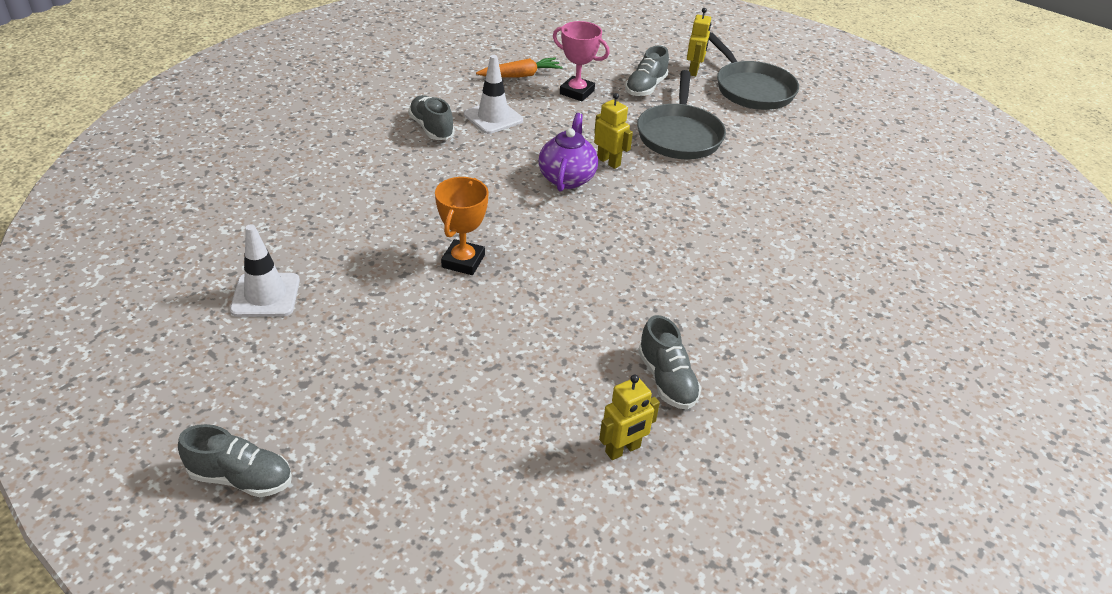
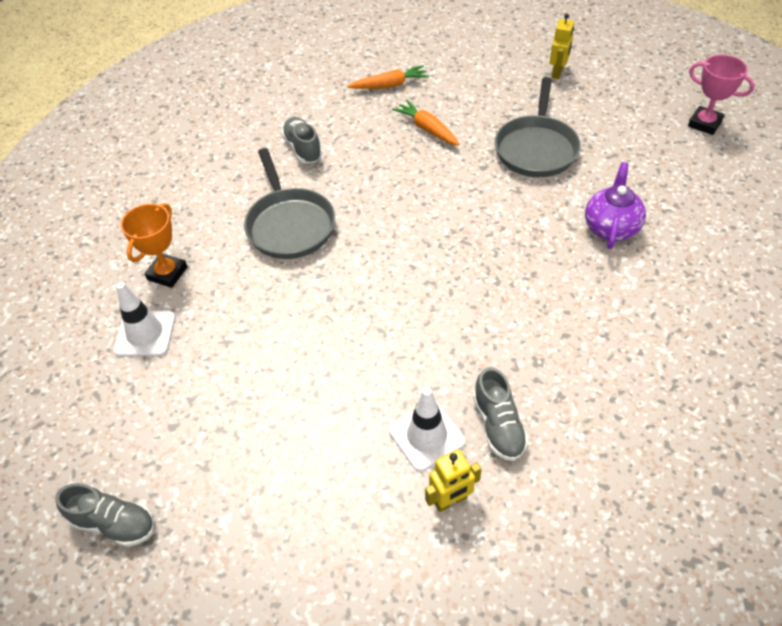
camera: 10 degrees right, 10 degrees up
orange trophy [435,177,489,275] -> orange trophy moved to [121,203,188,288]
white traffic cone [464,55,523,134] -> white traffic cone moved to [389,387,466,471]
purple teapot [538,113,598,192] -> purple teapot moved to [585,162,646,249]
pink trophy [553,21,610,102] -> pink trophy moved to [688,55,755,135]
yellow robot [594,93,633,169] -> none
grey shoe [625,46,669,96] -> none
grey pan [709,32,799,110] -> grey pan moved to [244,148,335,259]
none -> orange carrot [392,100,460,146]

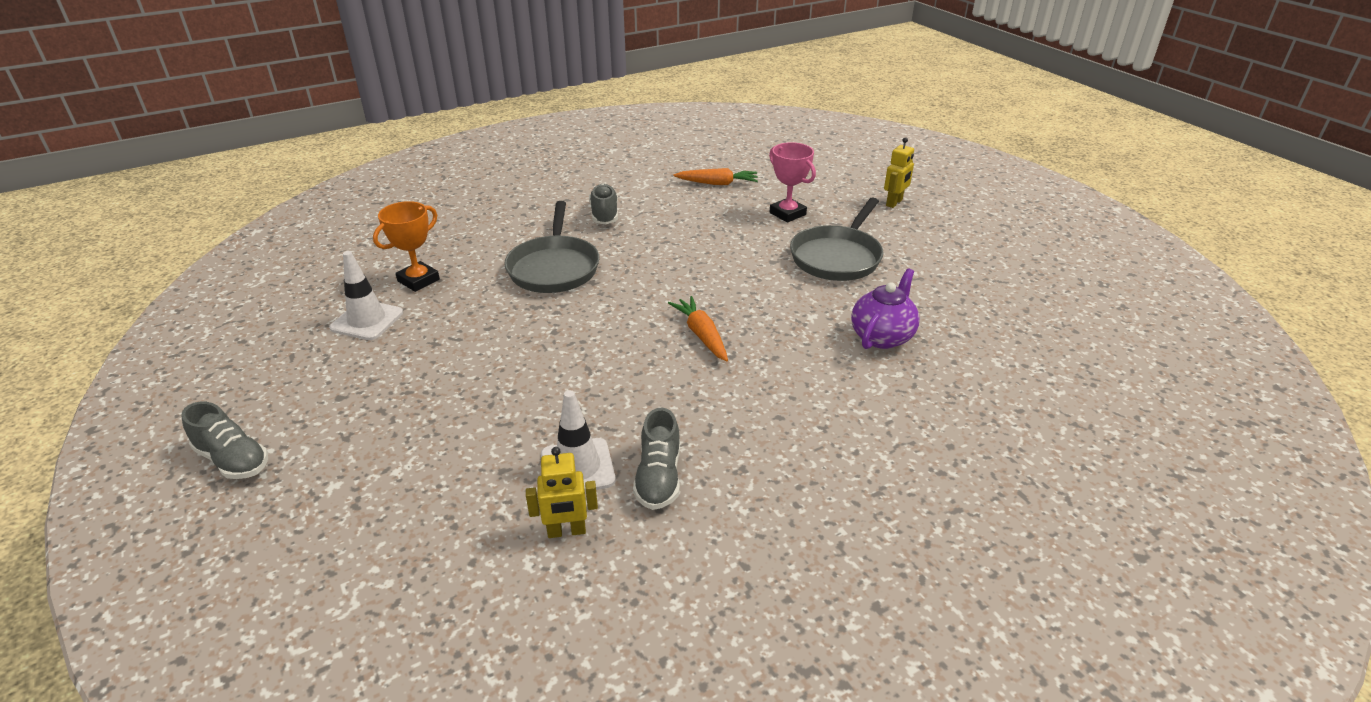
camera: 15 degrees right, 15 degrees down
orange carrot [392,100,460,146] -> orange carrot moved to [668,296,728,361]
pink trophy [688,55,755,135] -> pink trophy moved to [769,142,816,223]

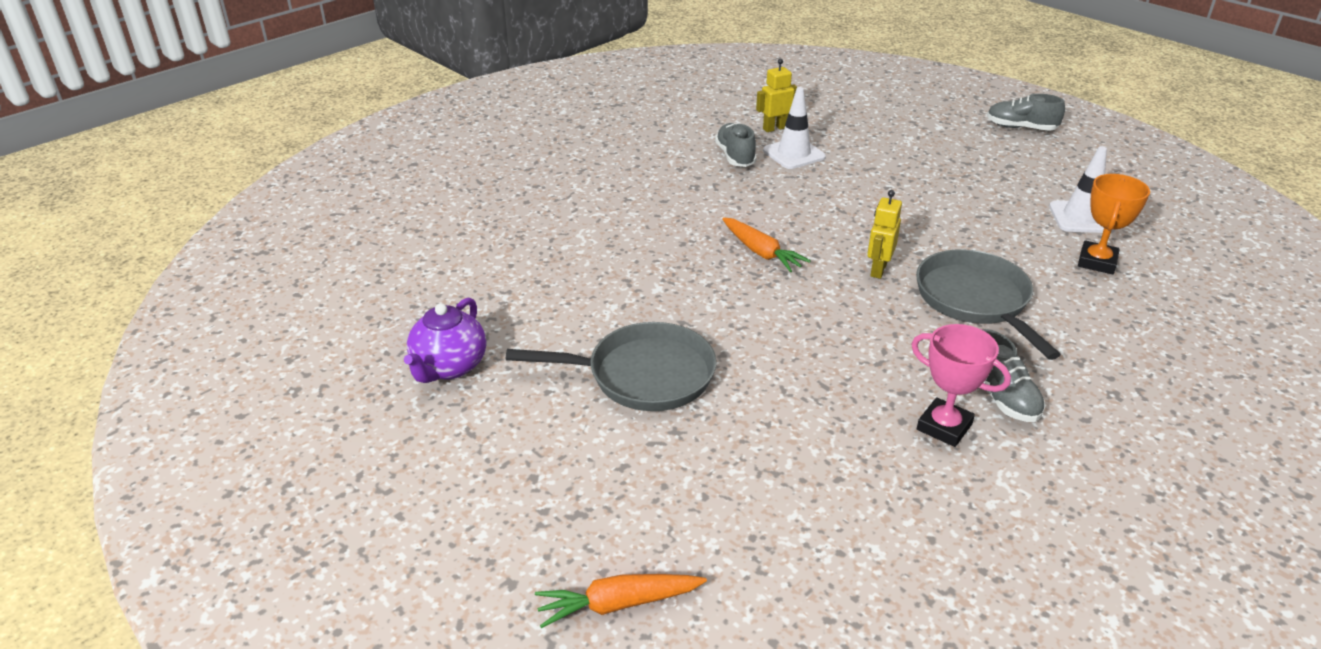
camera: 165 degrees right, 0 degrees up
orange carrot [674,168,758,185] -> orange carrot moved to [535,574,707,628]
pink trophy [769,142,816,223] -> pink trophy moved to [911,324,1011,447]
grey pan [790,198,884,281] -> grey pan turned 75 degrees clockwise [506,322,716,411]
purple teapot [851,268,919,349] -> purple teapot moved to [404,298,486,383]
yellow robot [884,137,914,208] -> yellow robot moved to [867,190,902,279]

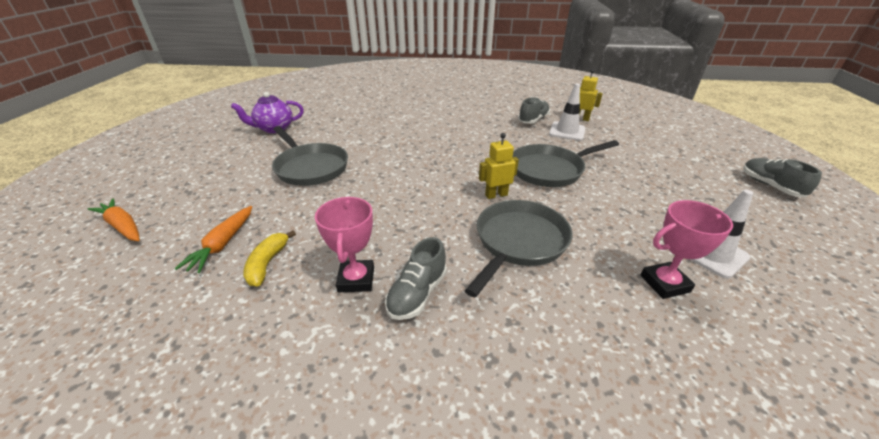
camera: 50 degrees right, 0 degrees up
orange carrot [722,217,811,272] -> orange carrot moved to [175,206,252,273]
orange trophy [1078,174,1150,274] -> pink trophy [641,200,733,299]
none -> yellow banana [243,230,296,287]
none -> grey pan [513,140,619,187]

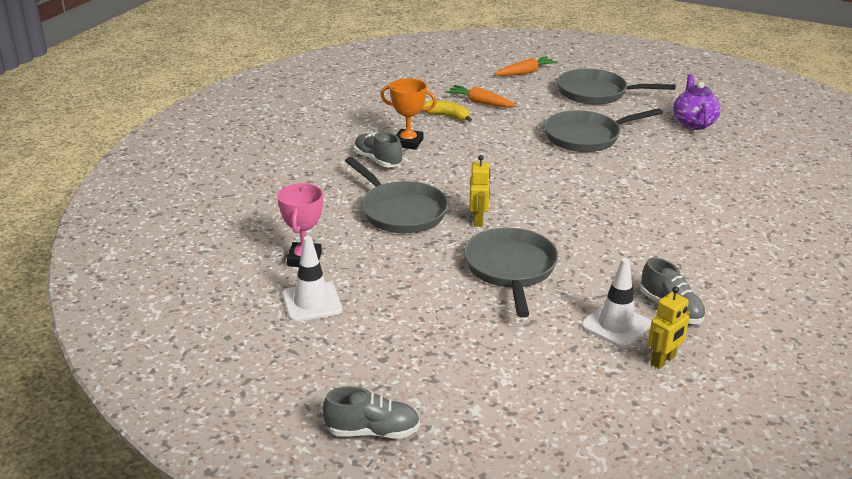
camera: 110 degrees right, 5 degrees down
pink trophy [315,197,374,293] -> orange trophy [380,78,437,150]
none -> grey pan [557,69,675,105]

